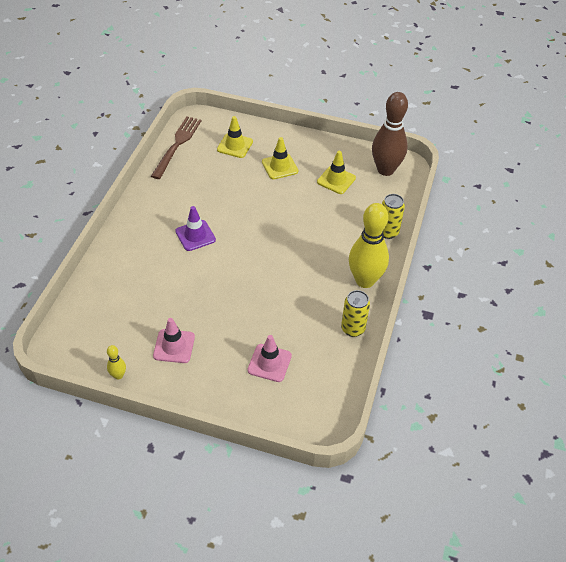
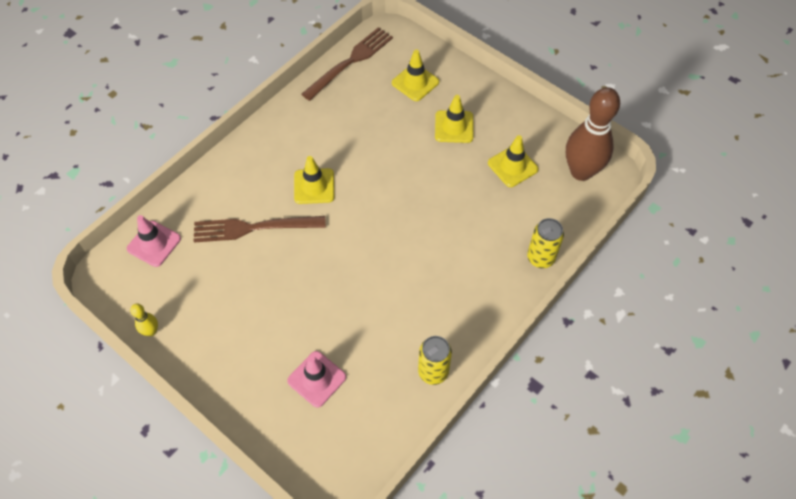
camera: 25 degrees right, 10 degrees up
pink traffic cone [153,318,195,363] -> pink traffic cone moved to [127,215,181,267]
purple traffic cone [175,206,216,251] -> yellow traffic cone [294,156,334,204]
yellow bowling pin [349,203,389,288] -> none
none -> brown fork [194,216,326,243]

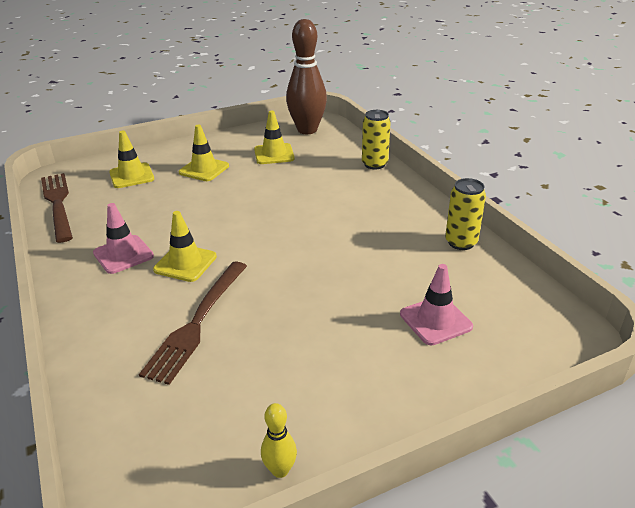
camera: 65 degrees left, 25 degrees down
pink traffic cone [127,215,181,267] -> pink traffic cone moved to [93,203,154,274]

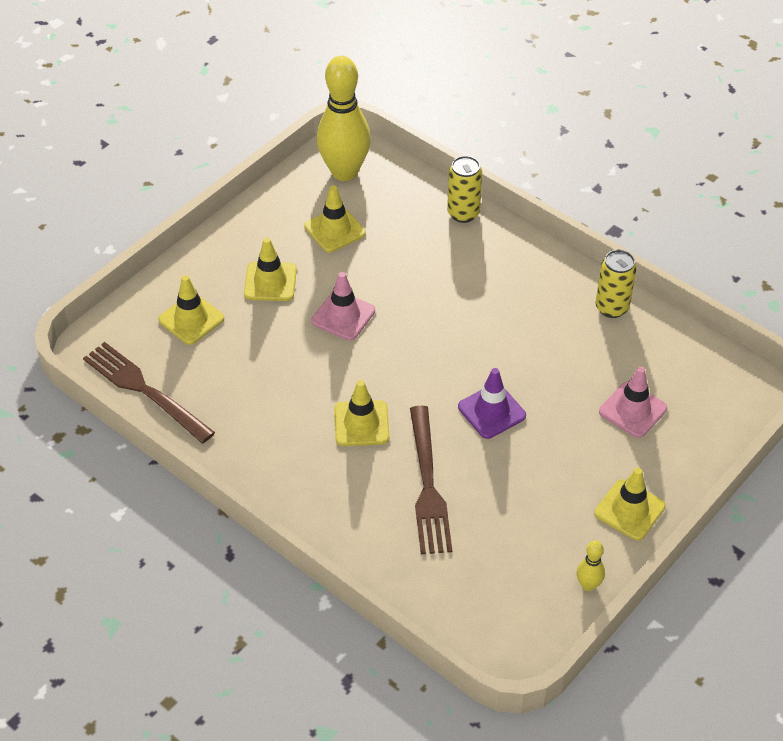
camera: 25 degrees left, 15 degrees up
pink traffic cone [93,203,154,274] -> pink traffic cone moved to [312,272,375,340]
brown bowling pin [286,19,327,134] -> yellow bowling pin [317,56,371,181]
none -> purple traffic cone [458,368,526,439]
none -> yellow traffic cone [594,468,666,540]

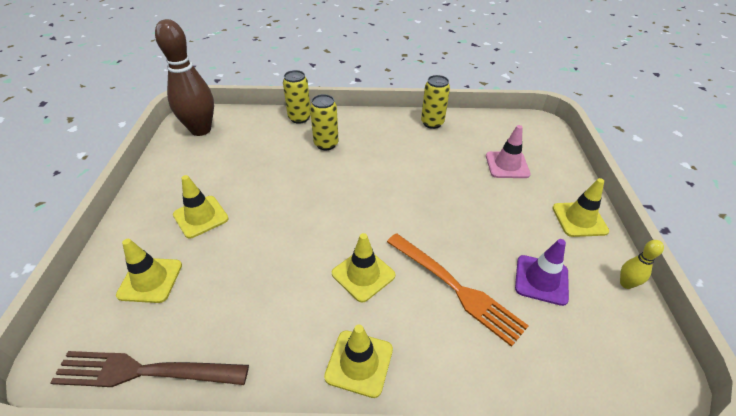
camera: 40 degrees left, 5 degrees down
yellow traffic cone [304,186,366,252] -> yellow traffic cone moved to [324,325,393,398]
pink traffic cone [312,272,375,340] -> none
yellow bowling pin [317,56,371,181] -> brown bowling pin [155,19,214,136]
brown fork [410,406,452,554] -> orange fork [387,233,529,347]
purple traffic cone [458,368,526,439] -> purple traffic cone moved to [515,239,569,306]
none -> yellow can [310,94,338,150]

